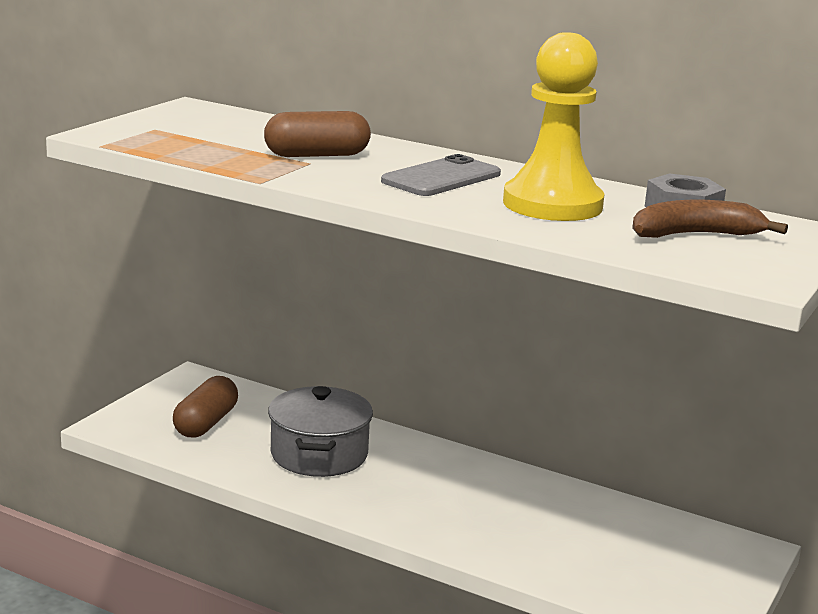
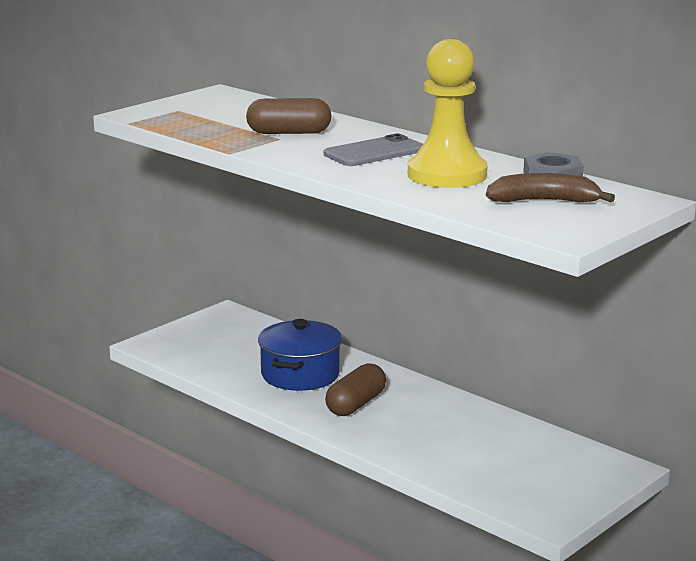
camera: 15 degrees right, 0 degrees up
brown capsule [173,376,238,438] -> brown capsule moved to [325,363,386,416]
grey pot [268,386,373,477] -> blue pot [258,319,342,391]

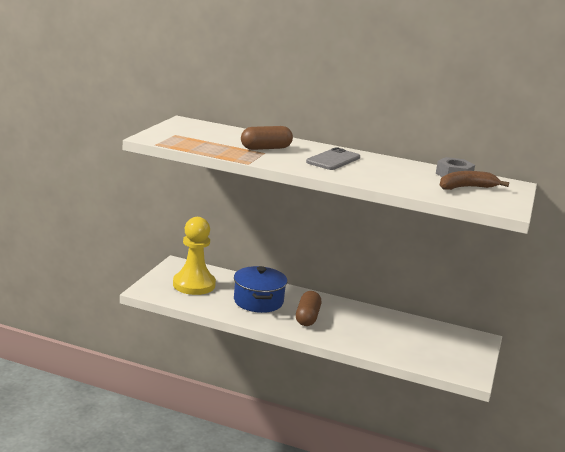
camera: 25 degrees left, 0 degrees up
yellow pawn [408,39,488,188] -> yellow pawn moved to [173,217,216,295]

